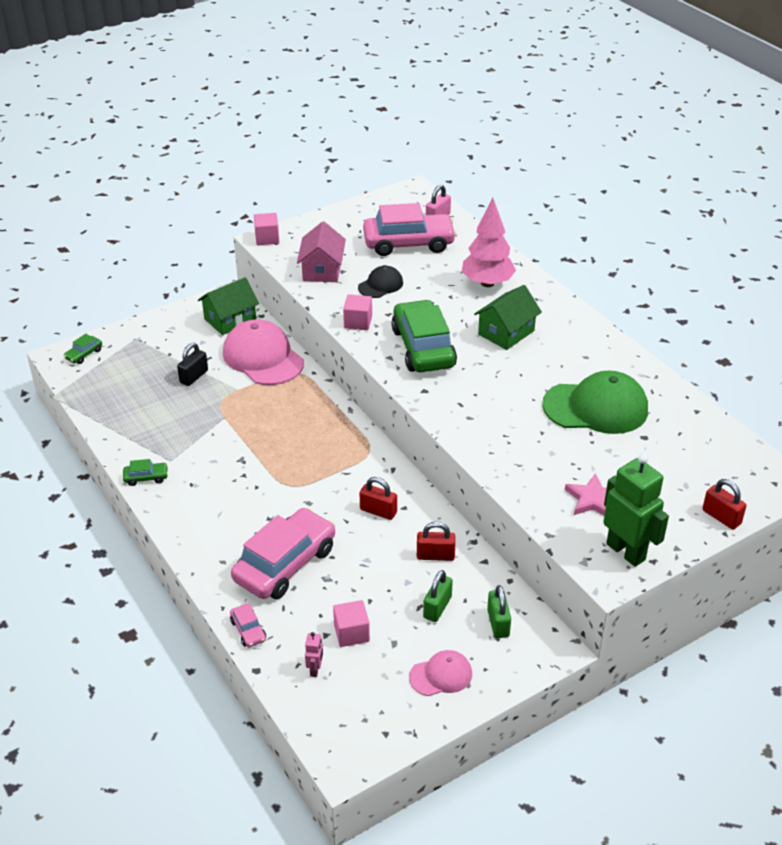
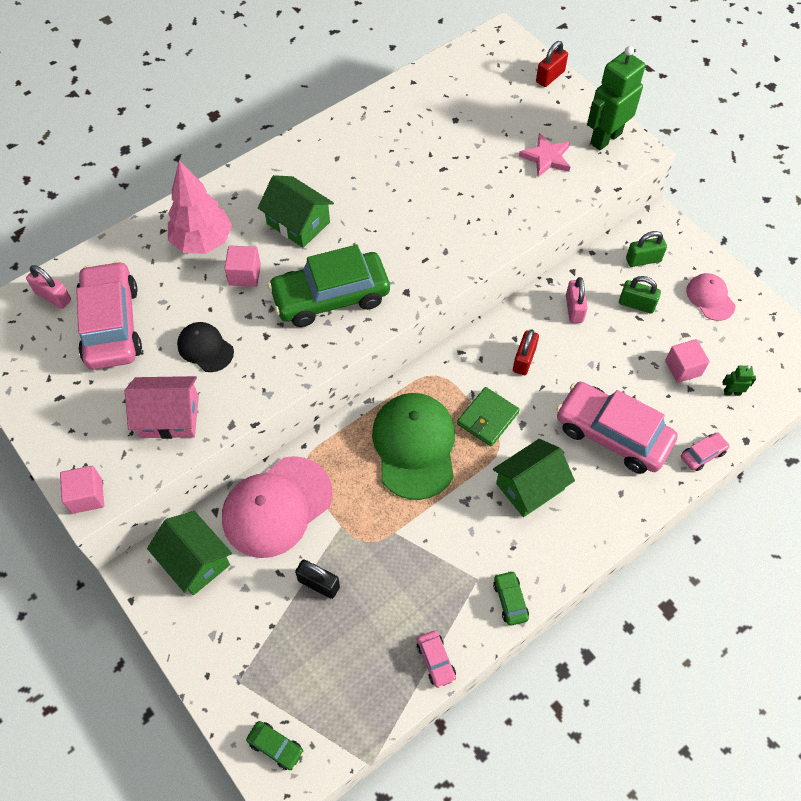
camera: 95 degrees left, 20 degrees up
pink robot [305,632,323,677] -> green robot [722,365,756,396]
pink cube [343,294,372,330] -> pink cube moved to [224,246,261,287]
red padlock [417,522,456,561] -> pink padlock [566,277,588,323]
green cap [542,371,648,434] -> green cap moved to [372,393,455,500]
none -> pink car [417,630,456,688]
none -> green wallet [457,387,520,446]
none -> green house [493,439,575,517]

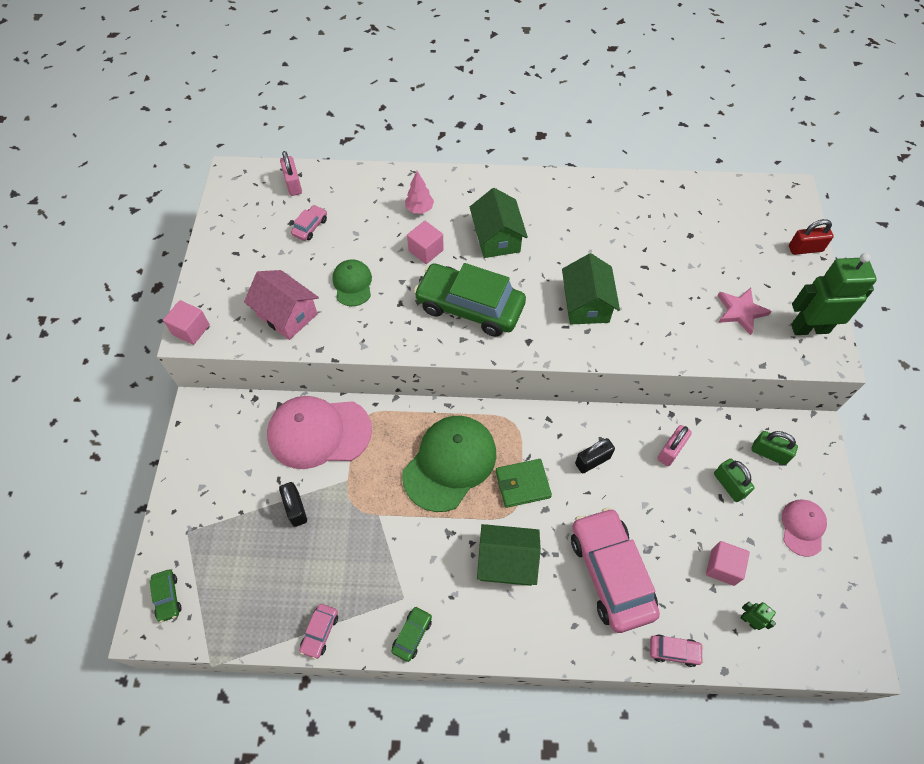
camera: 40 degrees right, 0 degrees up
pink car [76,261,142,370] -> pink car [291,205,327,241], size x0.42
green house [147,511,232,595] -> green house moved to [562,253,620,325]
pink tree [168,161,232,254] -> pink tree [405,171,434,214], size x0.52
black cap [177,322,234,372] -> green cap [332,259,372,306]
red padlock [513,329,539,375] -> black padlock [575,438,615,473]

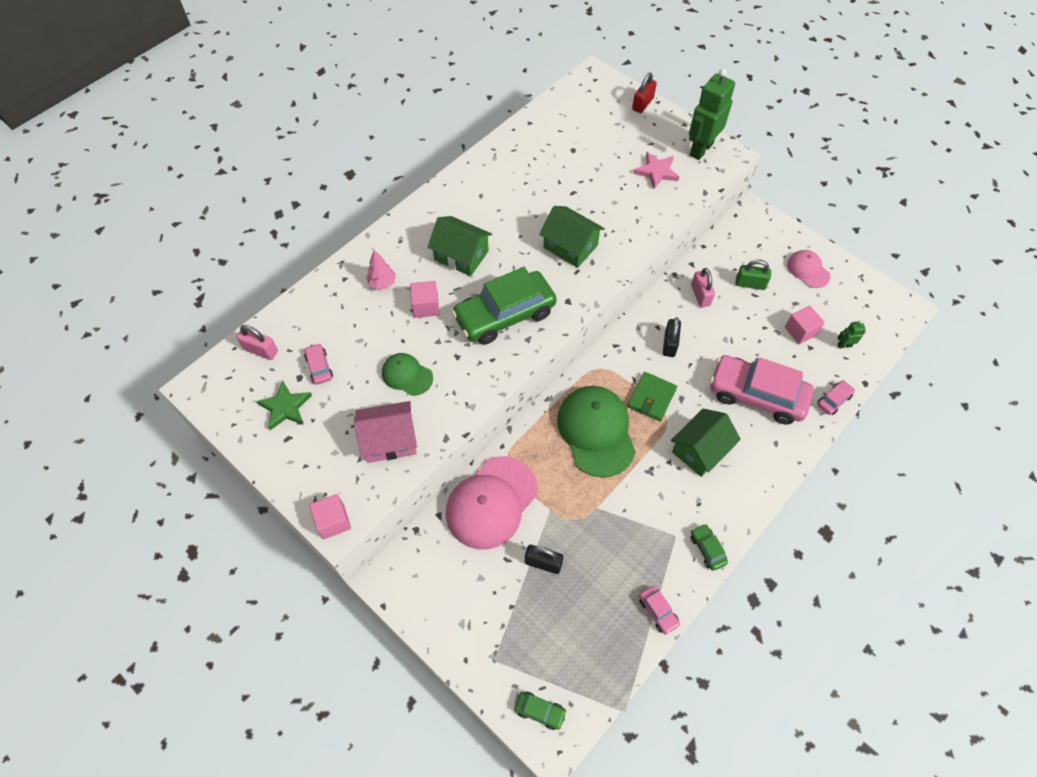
camera: 50 degrees left, 0 degrees up
green padlock [751,431,798,465] -> none
none -> green star [256,380,312,430]

